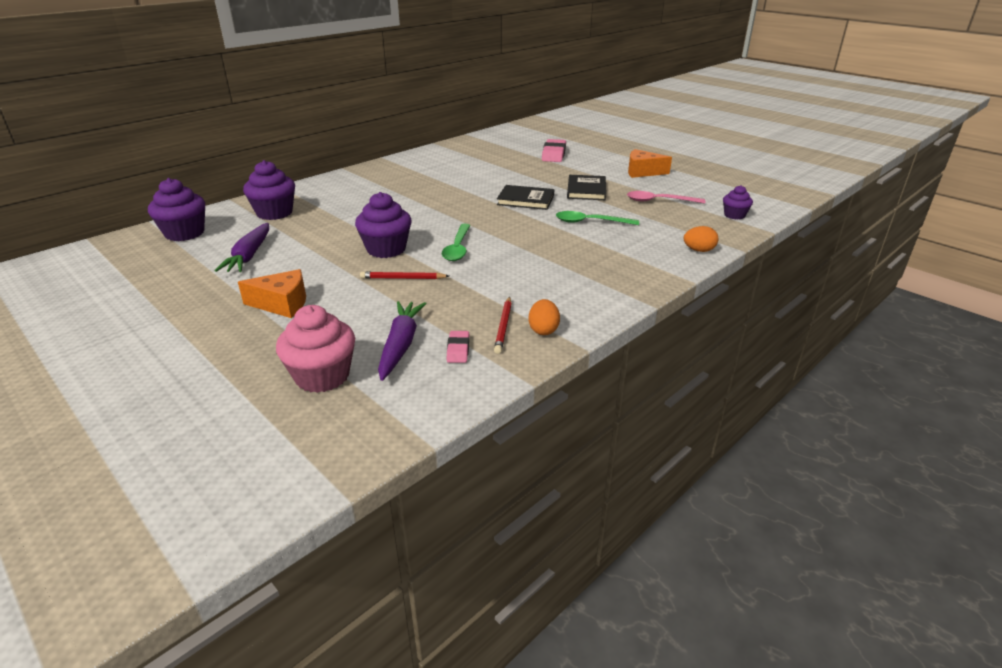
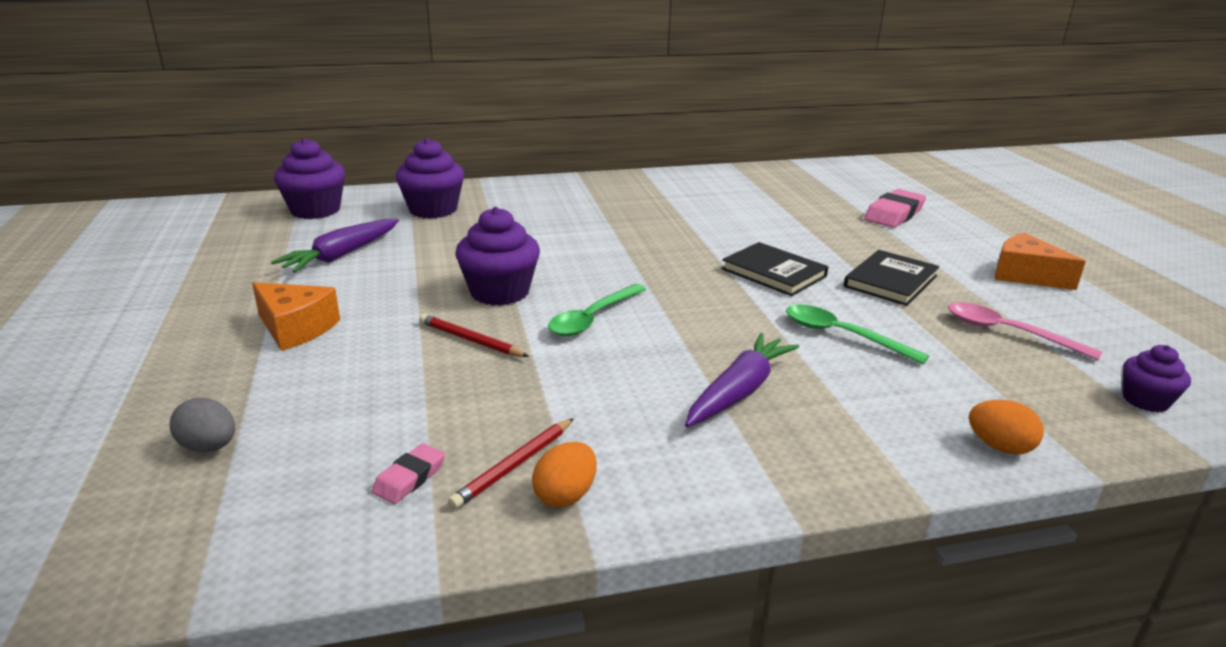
camera: 30 degrees right, 5 degrees down
pink cupcake [276,305,355,393] -> grey egg [170,398,235,452]
purple carrot [378,301,427,381] -> purple carrot moved to [685,333,799,427]

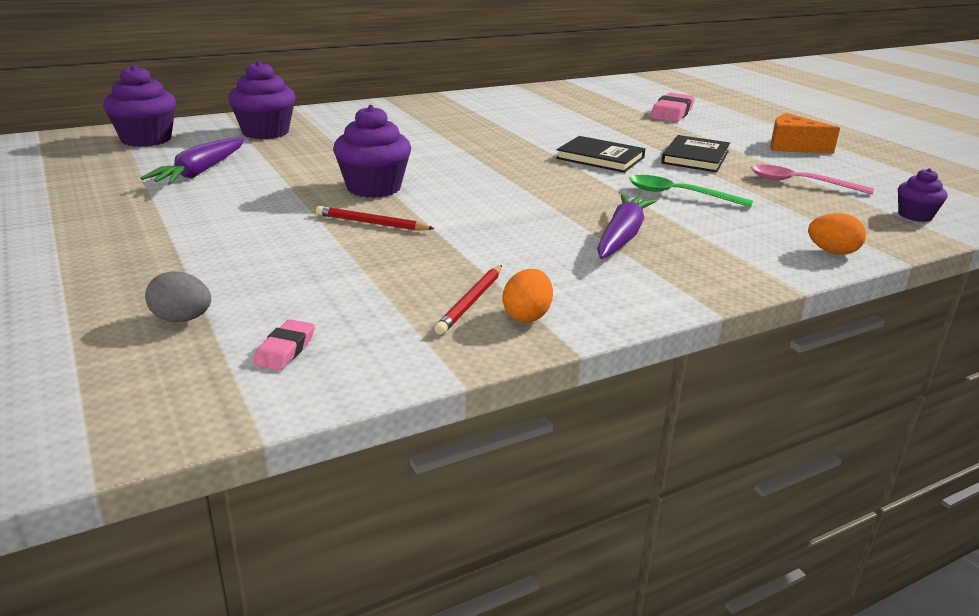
camera: 15 degrees left, 0 degrees up
orange cheese [252,282,340,351] -> none
pink eraser [372,443,445,504] -> pink eraser moved to [253,319,315,370]
green spoon [548,284,646,336] -> none

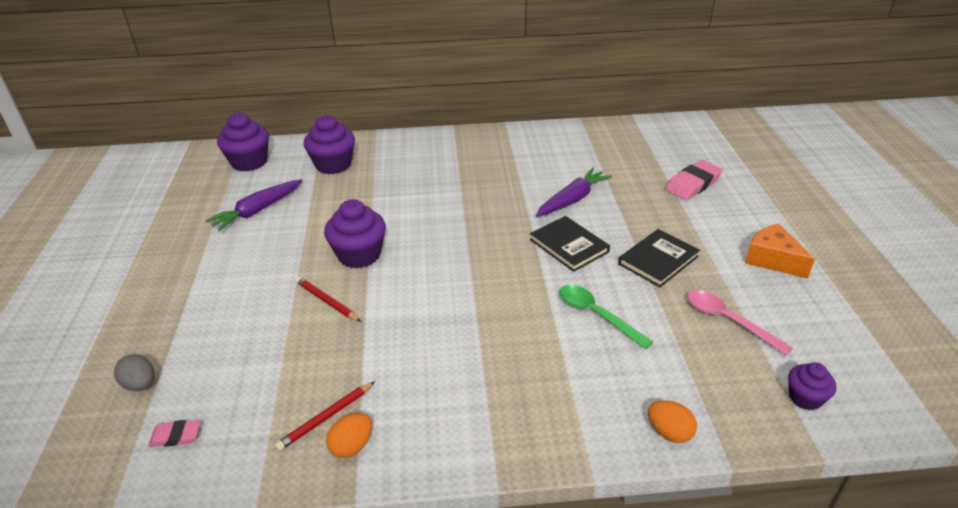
camera: 25 degrees right, 10 degrees up
pink eraser [253,319,315,370] -> pink eraser turned 45 degrees clockwise [148,420,201,447]
purple carrot [597,194,657,259] -> purple carrot moved to [536,168,612,217]

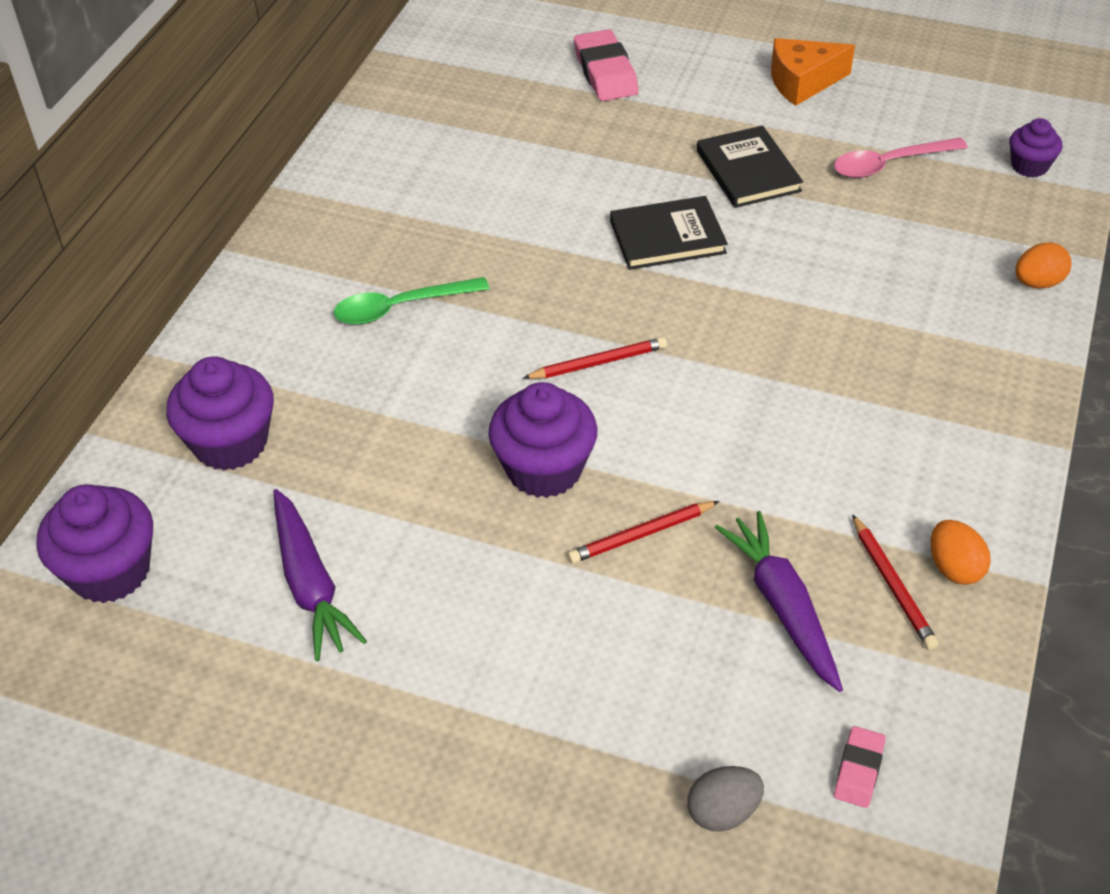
camera: 65 degrees left, 10 degrees up
purple carrot [536,168,612,217] -> purple carrot moved to [715,511,843,692]
green spoon [559,285,653,349] -> green spoon moved to [334,277,489,325]
none -> red pencil [523,337,667,379]

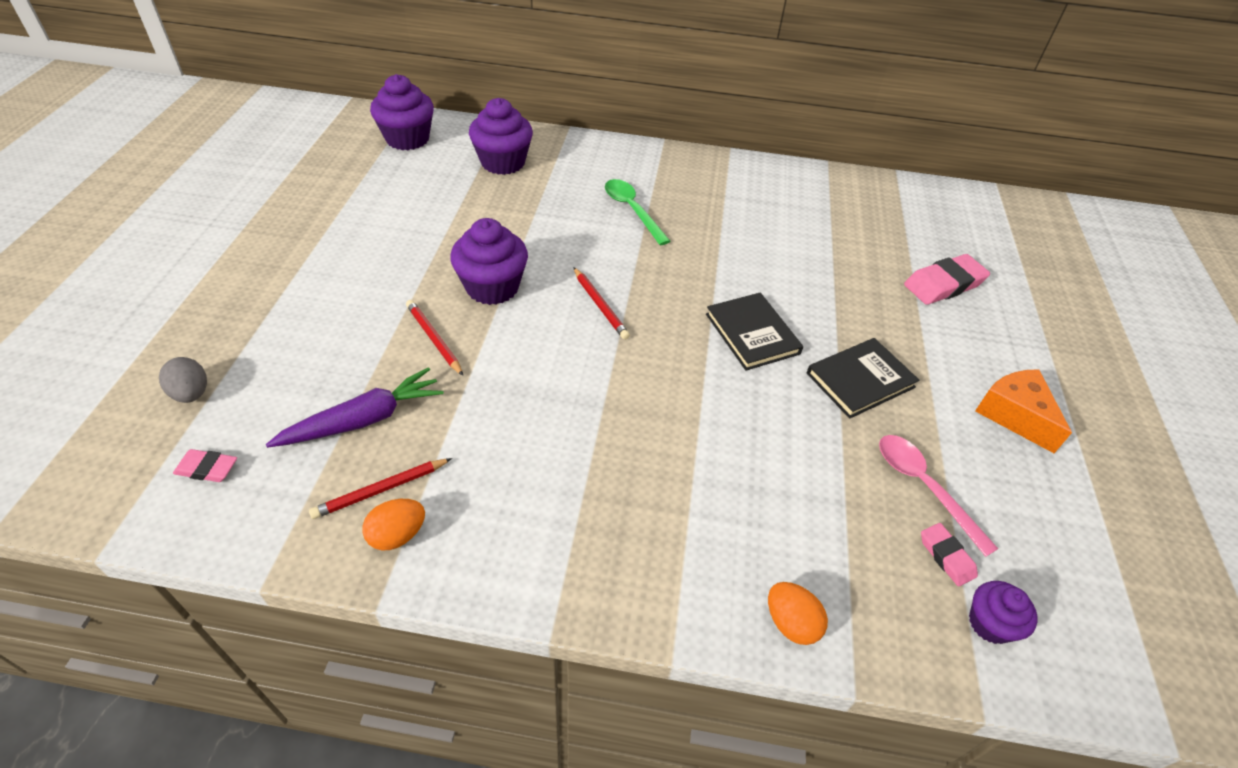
camera: 75 degrees right, 0 degrees up
purple carrot [274,489,367,661] -> none
none -> pink eraser [921,523,978,587]

